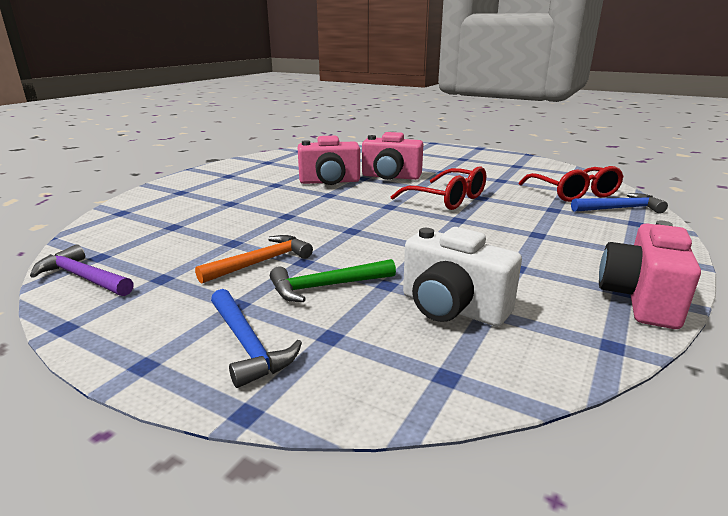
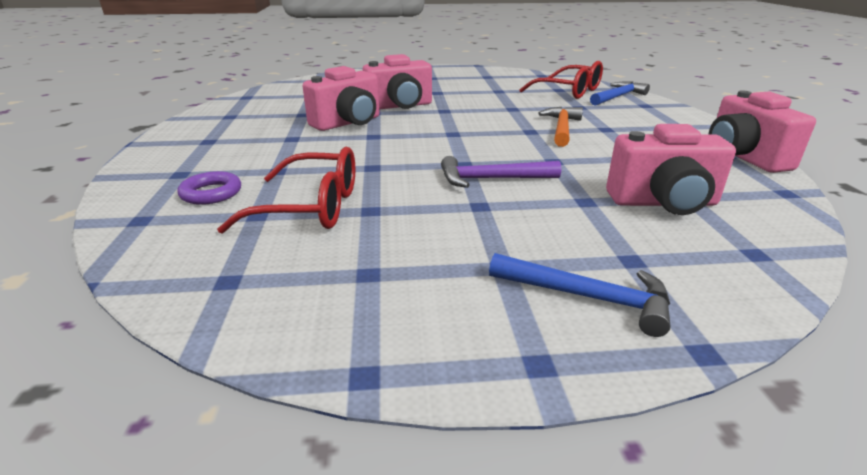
camera: 35 degrees left, 5 degrees up
purple hammer [30,244,134,296] -> purple hammer moved to [441,156,561,188]
orange hammer [195,235,313,284] -> orange hammer moved to [538,107,583,147]
green hammer [270,259,396,302] -> none
red glasses [391,166,486,210] -> red glasses moved to [217,147,355,234]
white camera [403,227,522,327] -> pink camera [606,124,736,215]
none -> purple ring [178,171,241,205]

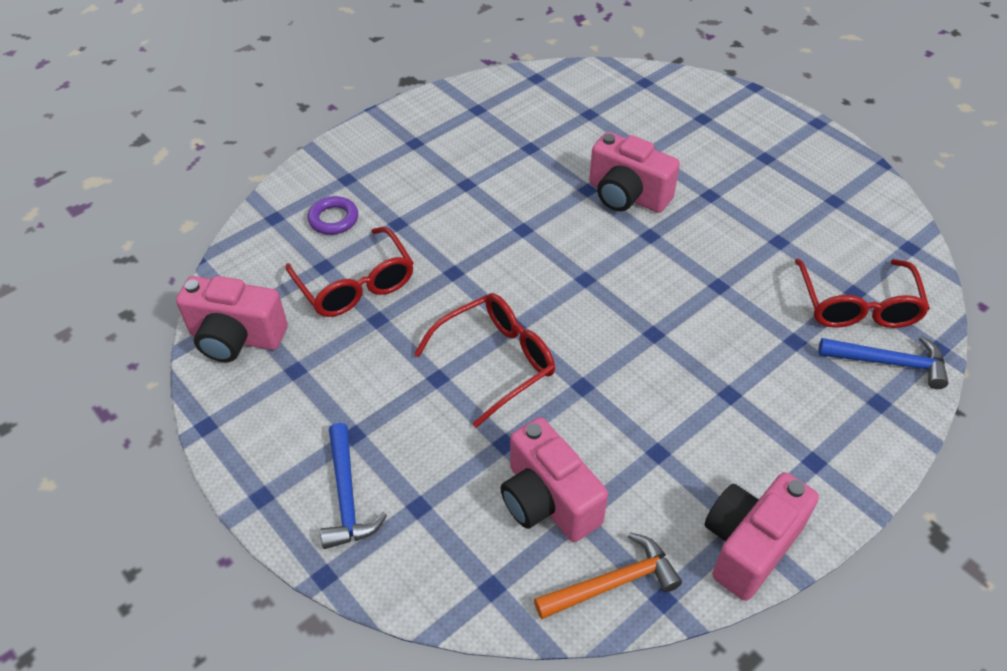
camera: 55 degrees right, 20 degrees up
pink camera [303,66,380,131] -> pink camera moved to [176,276,288,362]
purple hammer [441,156,561,188] -> red glasses [414,293,555,428]
orange hammer [538,107,583,147] -> orange hammer moved to [534,532,682,620]

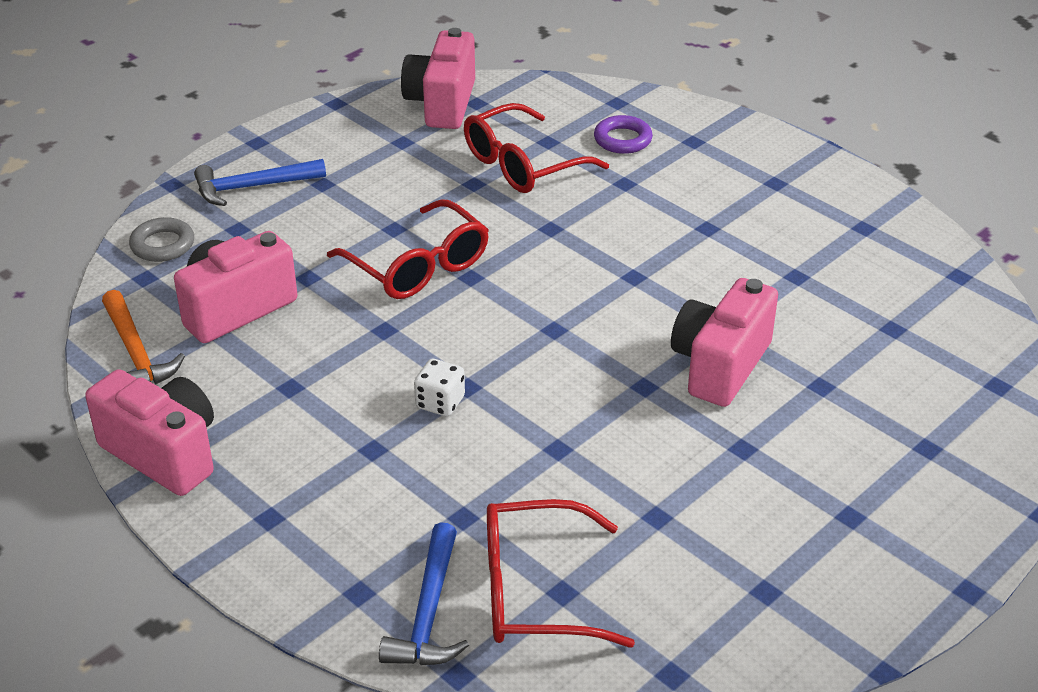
camera: 85 degrees right, 10 degrees down
none -> grey ring [129,217,194,262]
none -> white dice [414,359,465,417]

